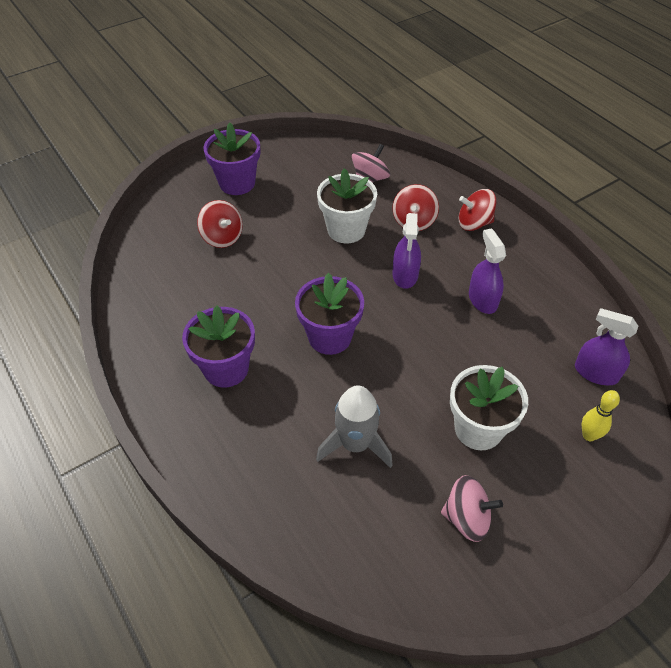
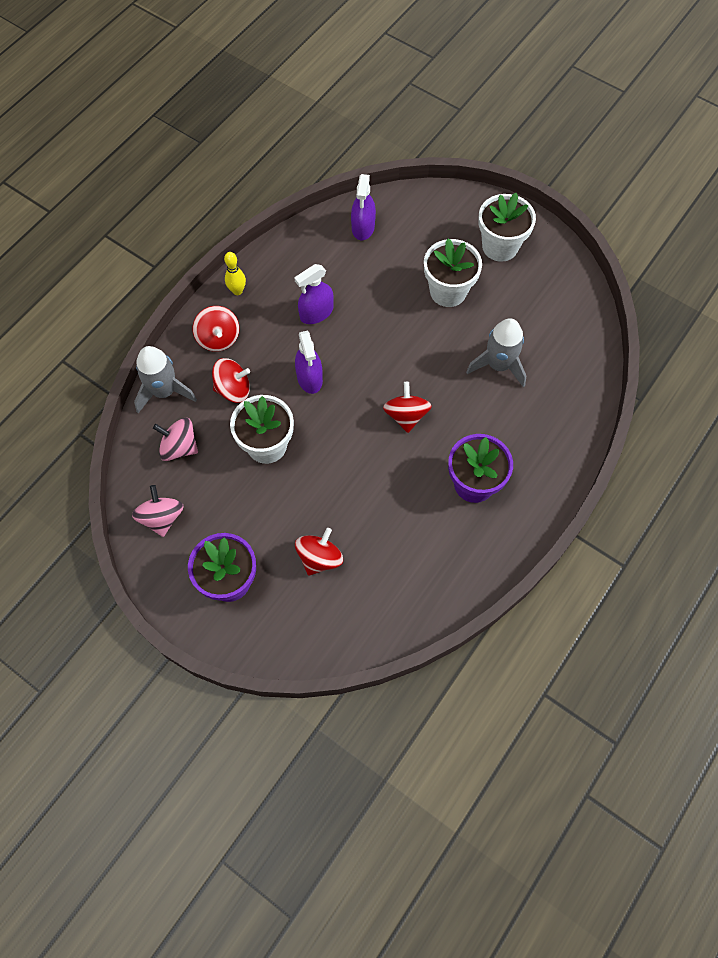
camera: 110 degrees left, 15 degrees up
purple flower pot [295,273,364,355] -> red spinning top [383,382,432,433]
purple spray bottle [393,213,421,289] -> purple spray bottle turned 90 degrees clockwise [295,331,323,394]
pink spinning top [441,475,503,542] -> pink spinning top moved to [132,485,183,537]
yellow bowling pin [582,390,620,441] -> yellow bowling pin moved to [224,252,246,295]
none -> grey rocket [134,346,197,413]
none -> white flower pot [478,193,536,262]

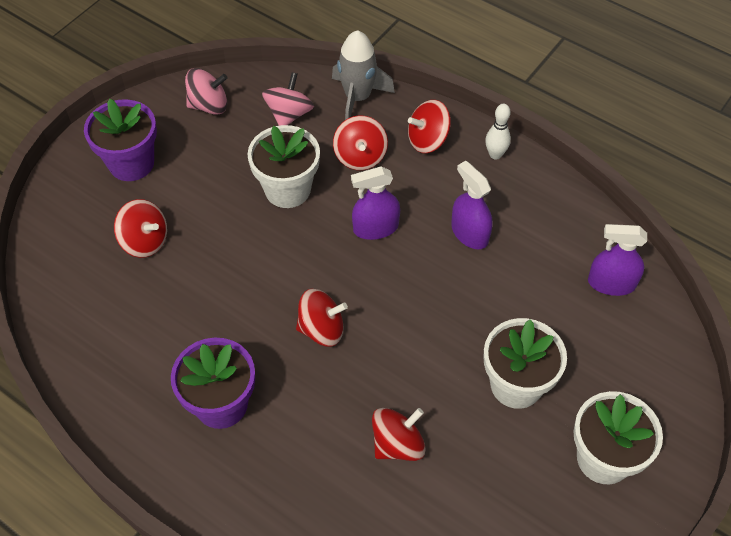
camera: 90 degrees right, 10 degrees down
yellow bowling pin [224,252,246,295] -> white bowling pin [485,104,511,160]
grey rocket [466,318,526,387] -> red spinning top [372,408,426,461]

